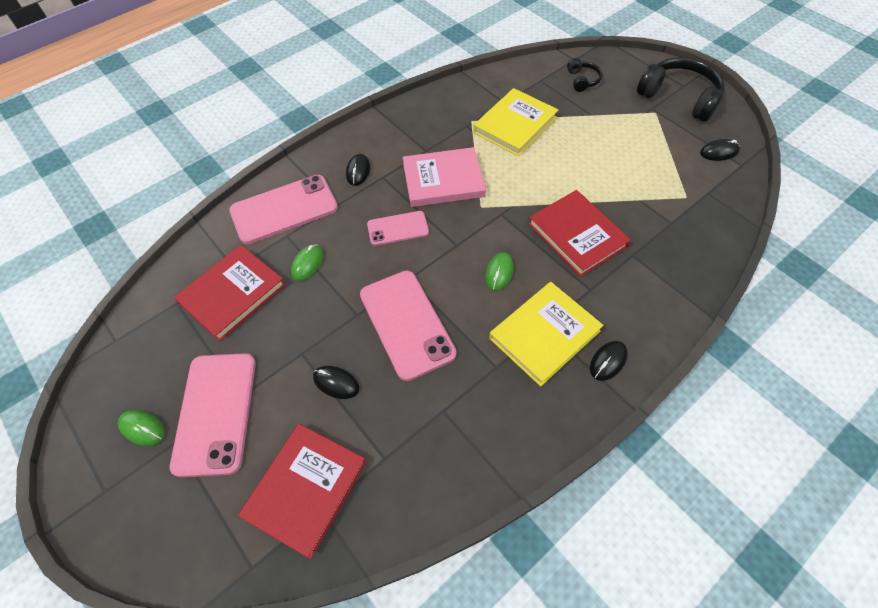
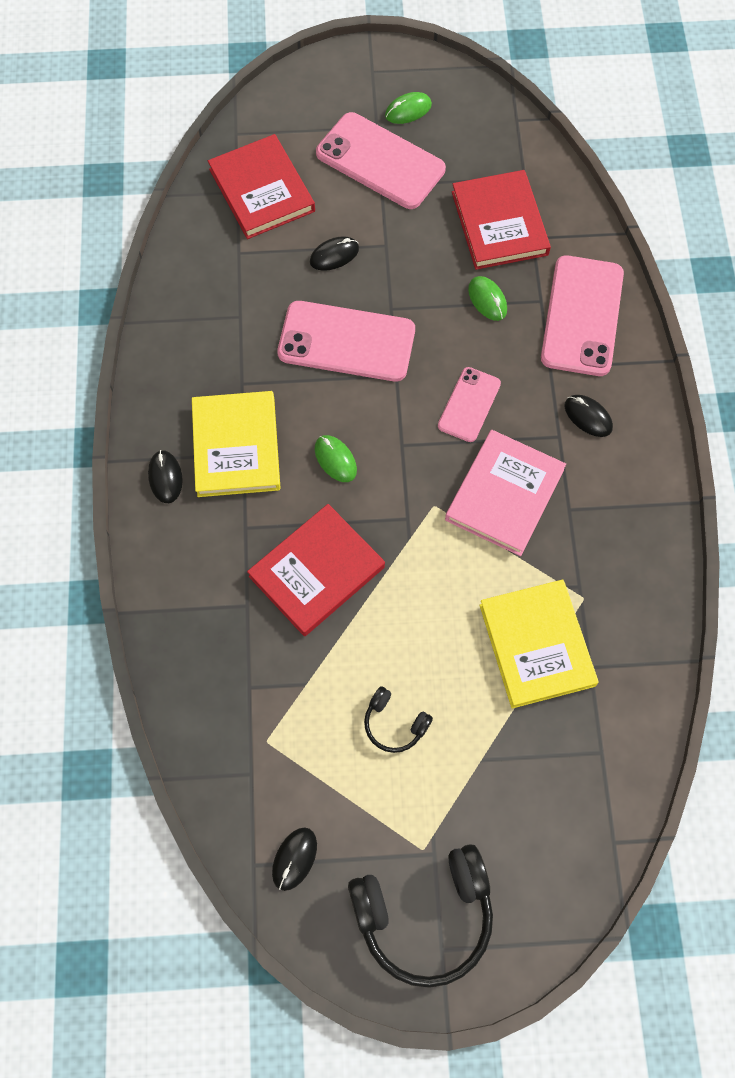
camera: 125 degrees right, 10 degrees up
red book [528,190,631,277] -> red book turned 45 degrees counterclockwise [247,504,385,636]
black headphones [567,58,602,92] -> black headphones moved to [364,686,433,753]

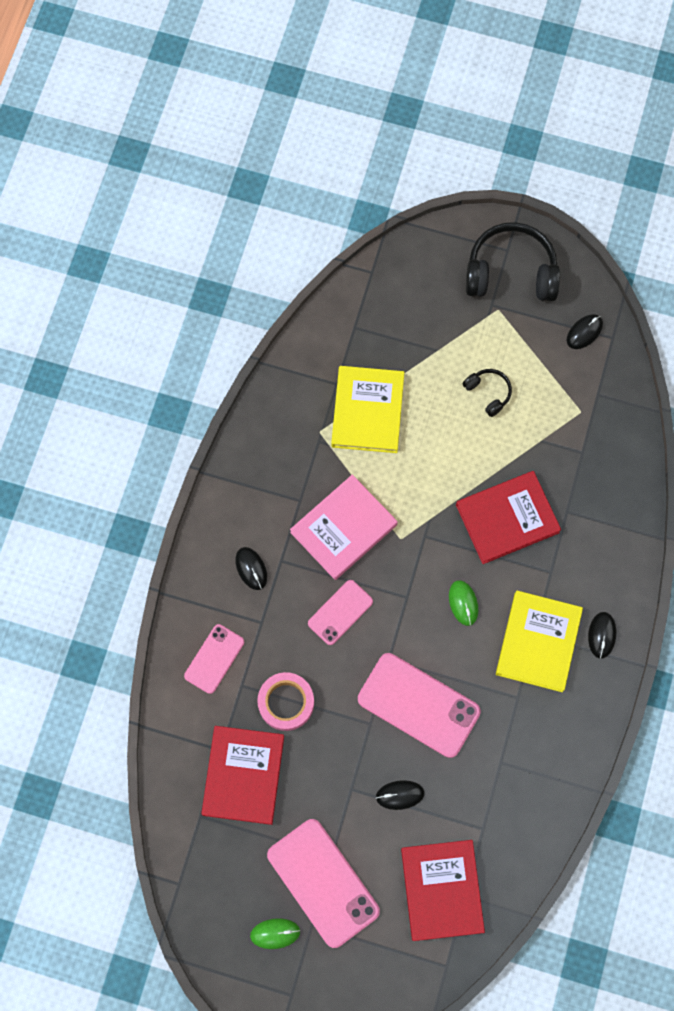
camera: 160 degrees left, 5 degrees up
green mouse [468,276,507,321] -> pink tape [257,672,314,731]
pink phone [541,255,624,376] -> pink phone [184,624,244,694], size x0.57

